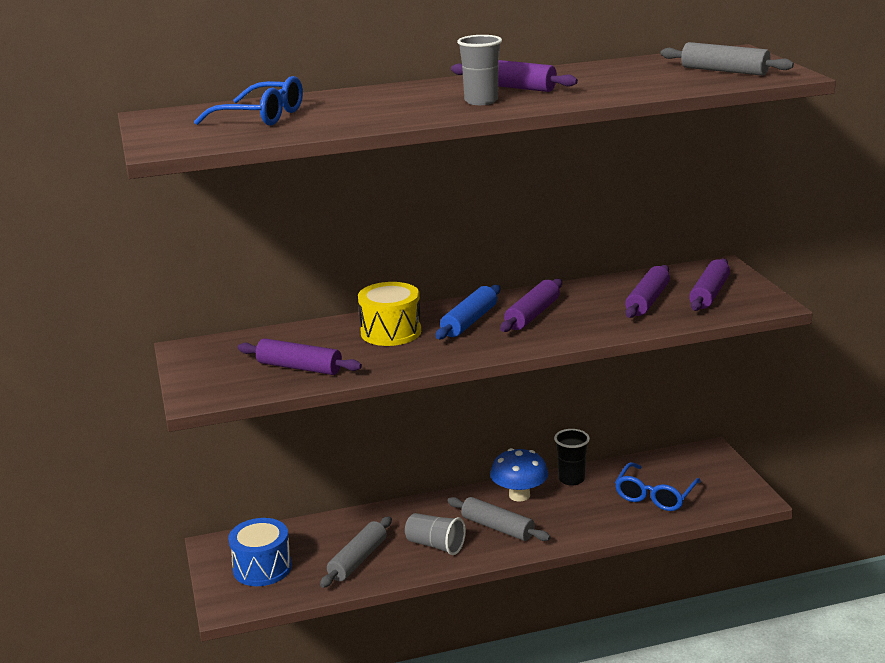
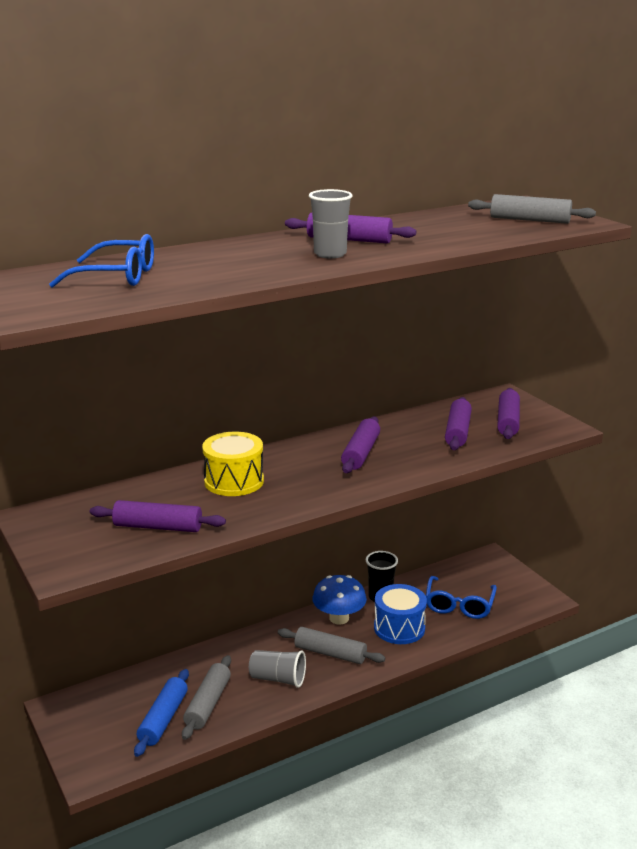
camera: 15 degrees left, 0 degrees up
blue drum [228,518,292,586] -> blue drum moved to [374,584,427,644]
blue rolling pin [435,285,500,339] -> blue rolling pin moved to [134,669,189,757]

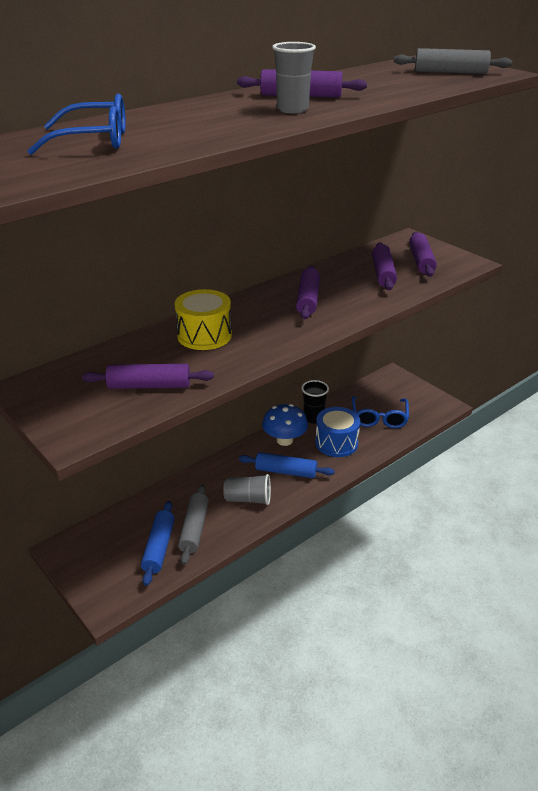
camera: 10 degrees left, 10 degrees up
grey rolling pin [278,627,385,664] -> blue rolling pin [239,452,335,478]

